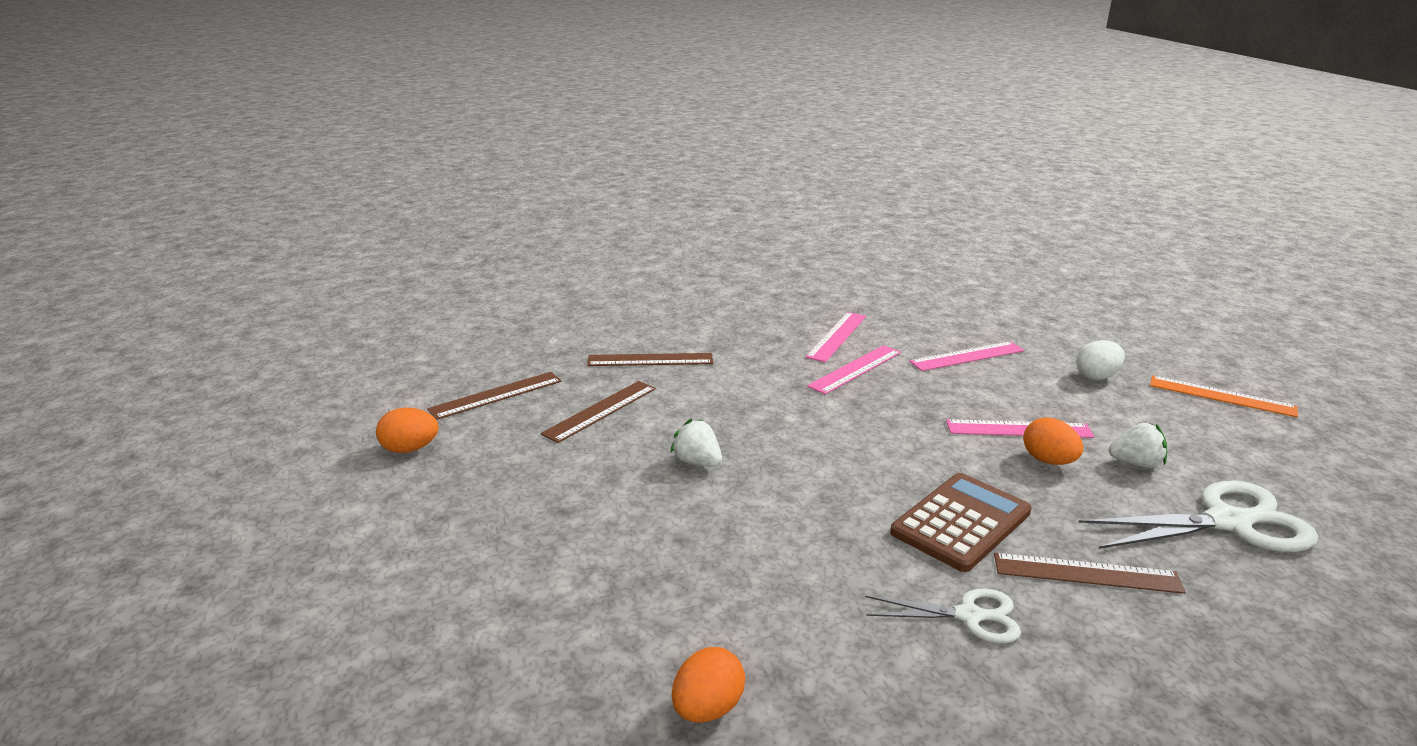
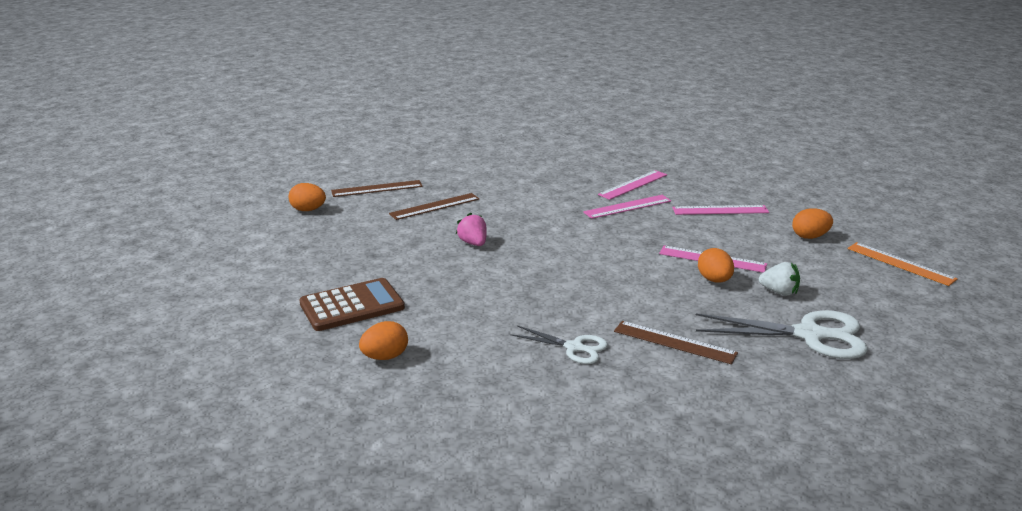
camera: 20 degrees right, 0 degrees up
brown ruler [587,353,713,366] -> none
white strawberry [670,418,722,467] -> pink strawberry [456,212,487,246]
brown calculator [890,473,1032,572] -> brown calculator moved to [299,278,405,331]
white egg [1076,340,1125,380] -> orange egg [792,208,833,239]

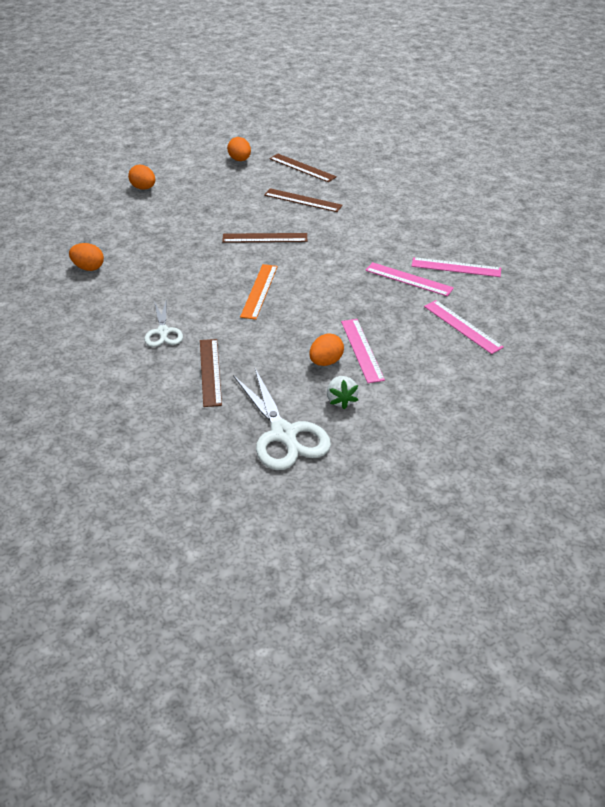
camera: 55 degrees right, 15 degrees up
brown calculator [299,278,405,331] -> none
pink strawberry [456,212,487,246] -> brown ruler [222,233,307,243]
orange egg [792,208,833,239] -> orange egg moved to [128,165,155,190]
orange ruler [848,242,957,286] -> orange ruler moved to [240,264,278,320]

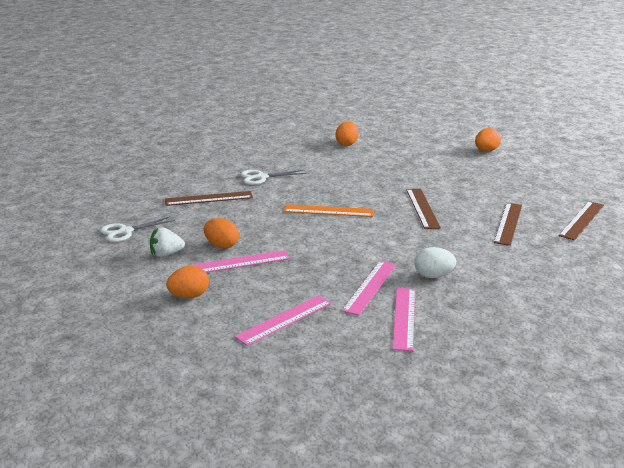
camera: 85 degrees right, 15 degrees down
orange egg [227,137,251,161] -> orange egg moved to [166,266,209,298]
white scissors [233,369,331,470] -> white scissors [100,216,175,242], size x0.58
none -> white egg [414,247,456,278]

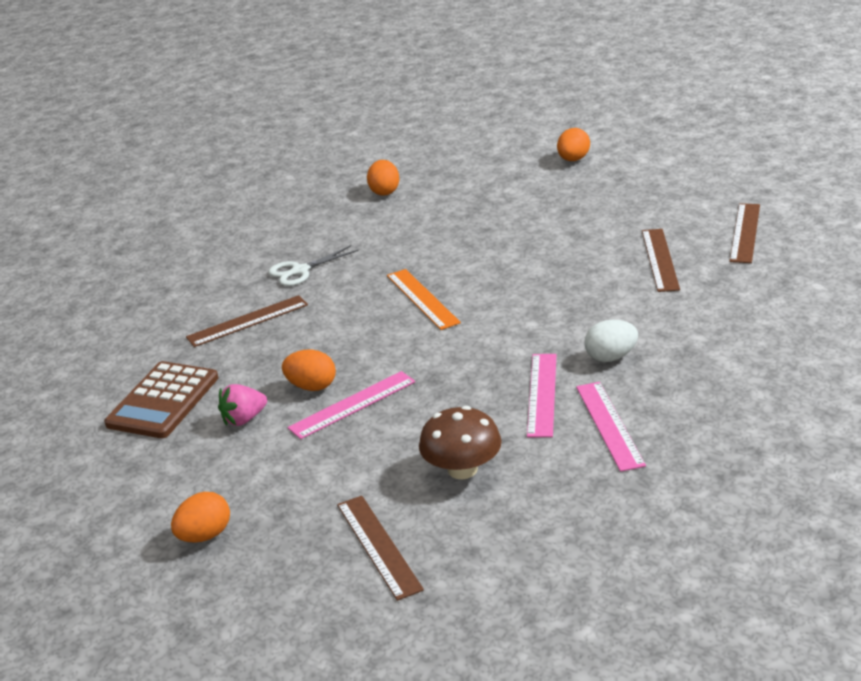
camera: 15 degrees left, 5 degrees up
white scissors [100,216,175,242] -> brown calculator [104,361,218,438]
white strawberry [150,228,185,257] -> pink strawberry [218,384,267,426]
orange egg [166,266,209,298] -> orange egg moved to [171,492,230,543]
pink ruler [235,295,331,346] -> brown mushroom [419,406,502,479]
orange ruler [284,204,374,217] -> orange ruler turned 75 degrees clockwise [387,269,461,330]
brown ruler [406,189,441,229] -> brown ruler moved to [337,496,424,601]

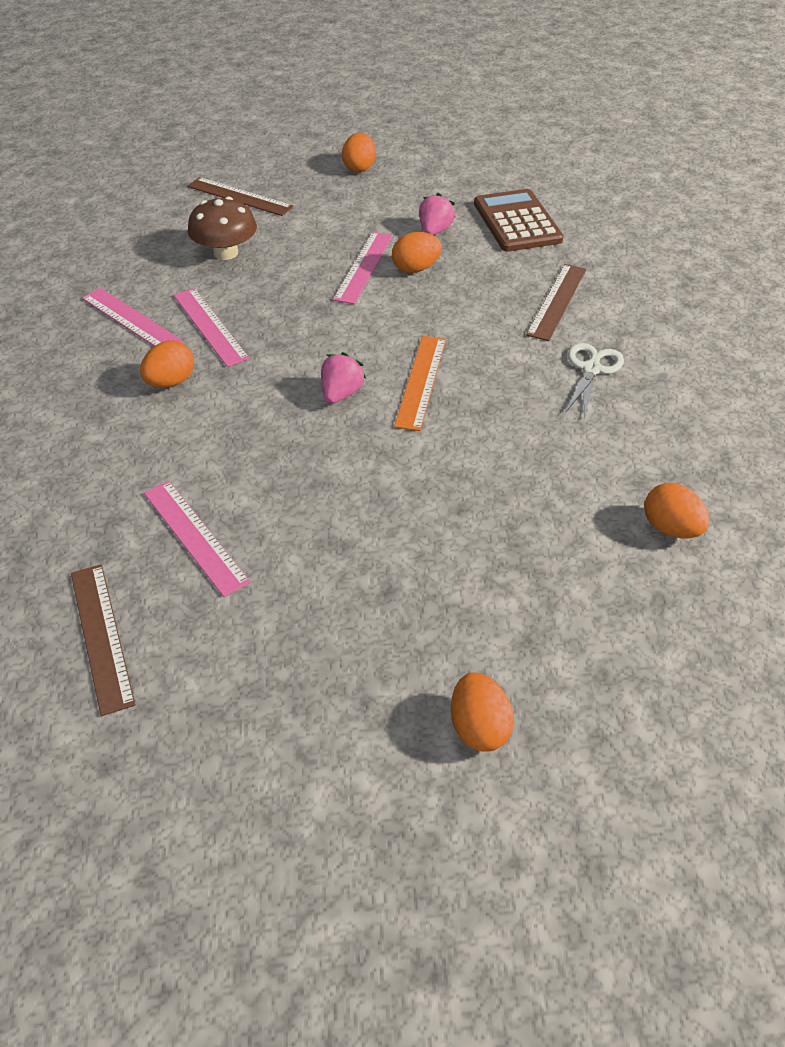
camera: 140 degrees right, 15 degrees up
orange ruler [387,269,461,330] -> orange ruler turned 75 degrees clockwise [394,336,446,431]
white egg [584,319,638,362] -> orange egg [140,340,194,388]
brown ruler [642,229,680,292] -> pink ruler [144,481,250,597]
none -> pink strawberry [321,352,366,404]

